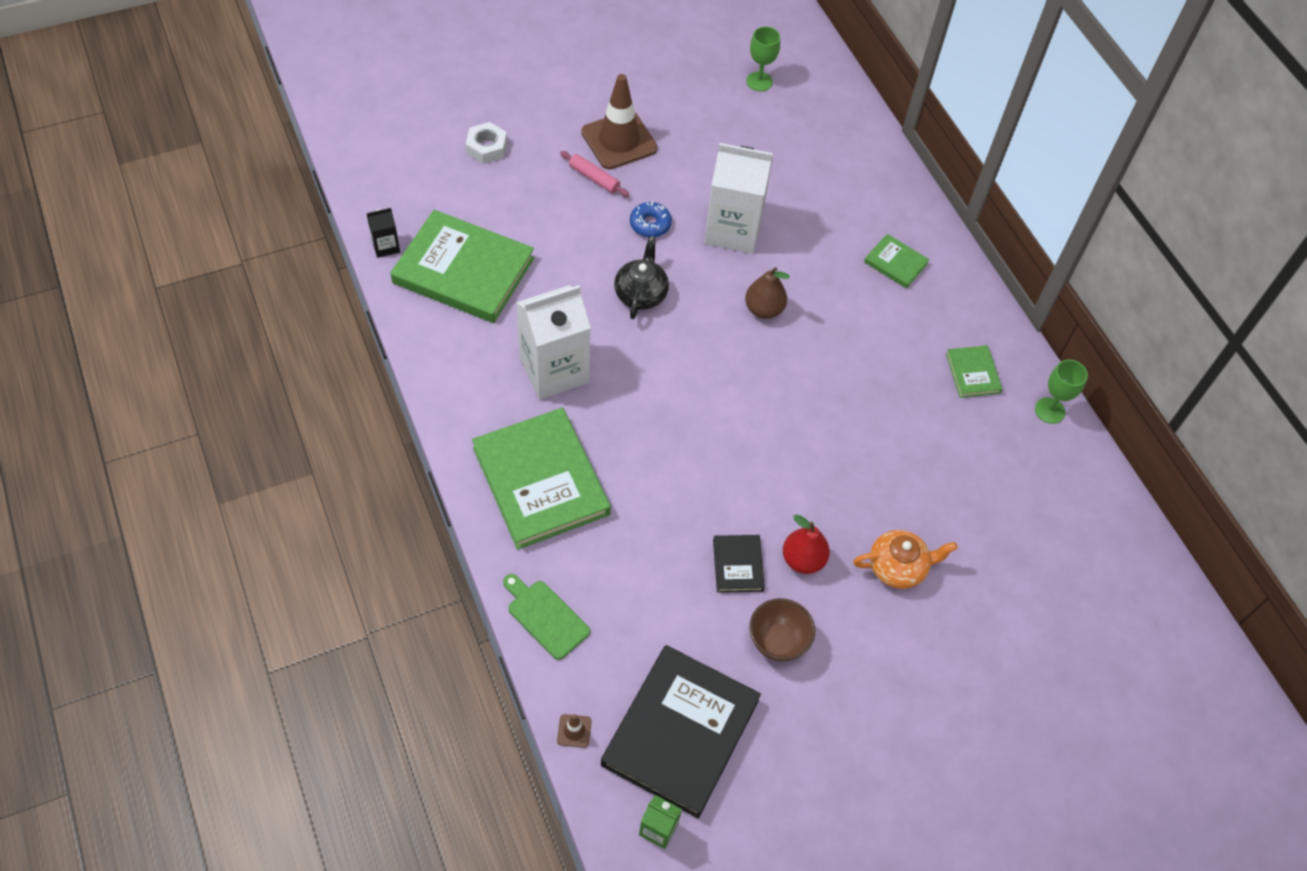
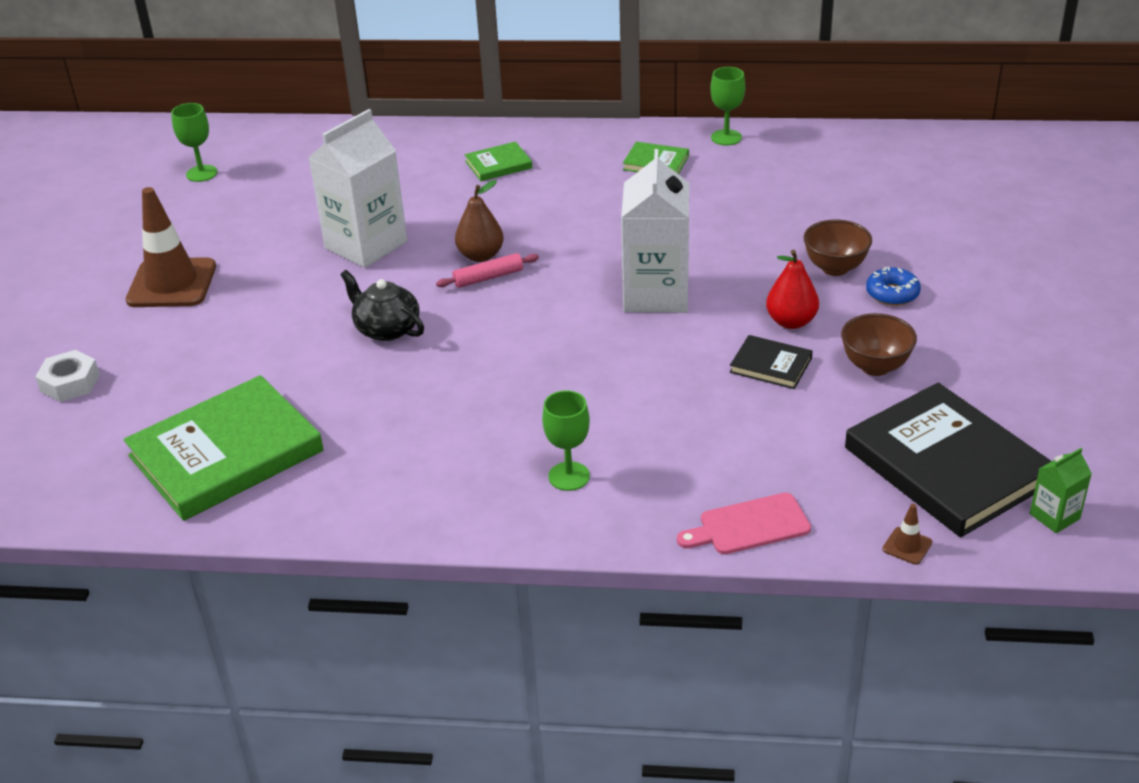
camera: 55 degrees left, 20 degrees down
black carton [367,208,400,258] -> none
green book [472,408,611,550] -> green goblet [542,390,590,491]
green cutting board [503,574,590,660] -> pink cutting board [677,493,811,554]
white carton [516,285,591,400] -> white carton moved to [621,149,689,313]
pink rolling pin [560,151,629,197] -> pink rolling pin moved to [436,253,539,288]
blue donut [630,202,672,237] -> blue donut moved to [866,267,921,306]
orange teapot [853,530,958,589] -> brown bowl [804,220,872,276]

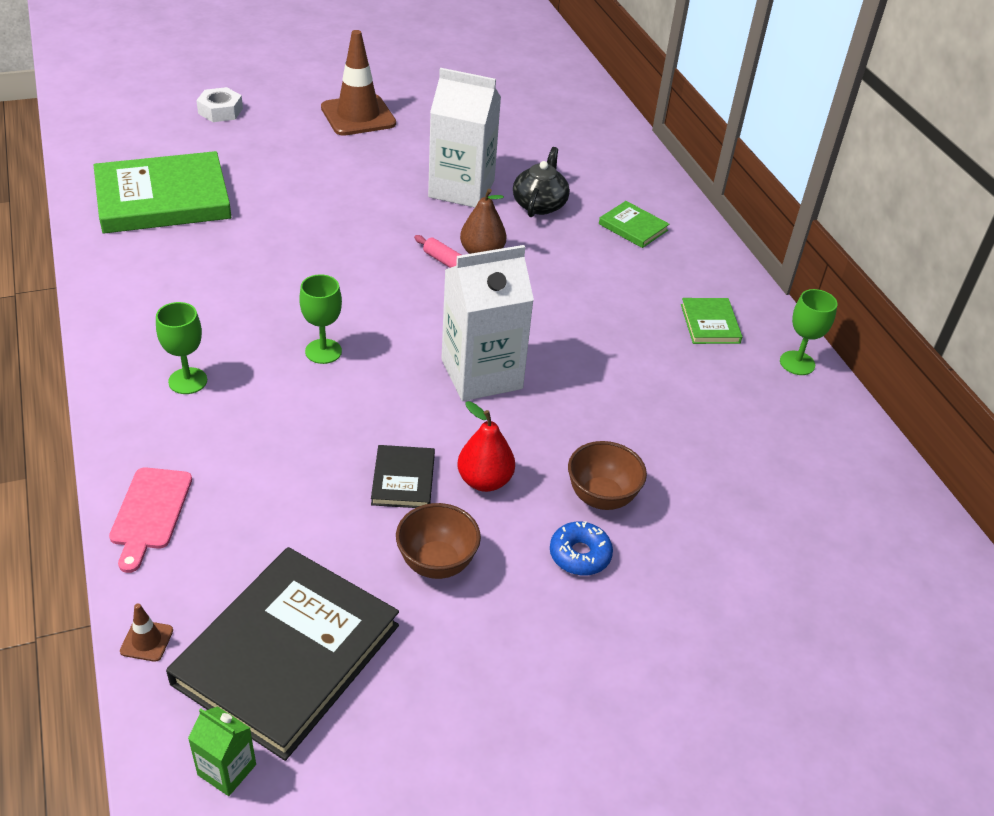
camera: 60 degrees right, 5 degrees up
green book [123,375,324,521] -> green book turned 45 degrees counterclockwise [94,151,231,234]
green goblet [171,103,217,182] -> green goblet moved to [299,274,342,364]
black teapot [340,270,424,341] -> black teapot moved to [513,147,570,217]
pink cutting board [677,493,811,554] -> pink cutting board turned 135 degrees counterclockwise [109,467,192,573]

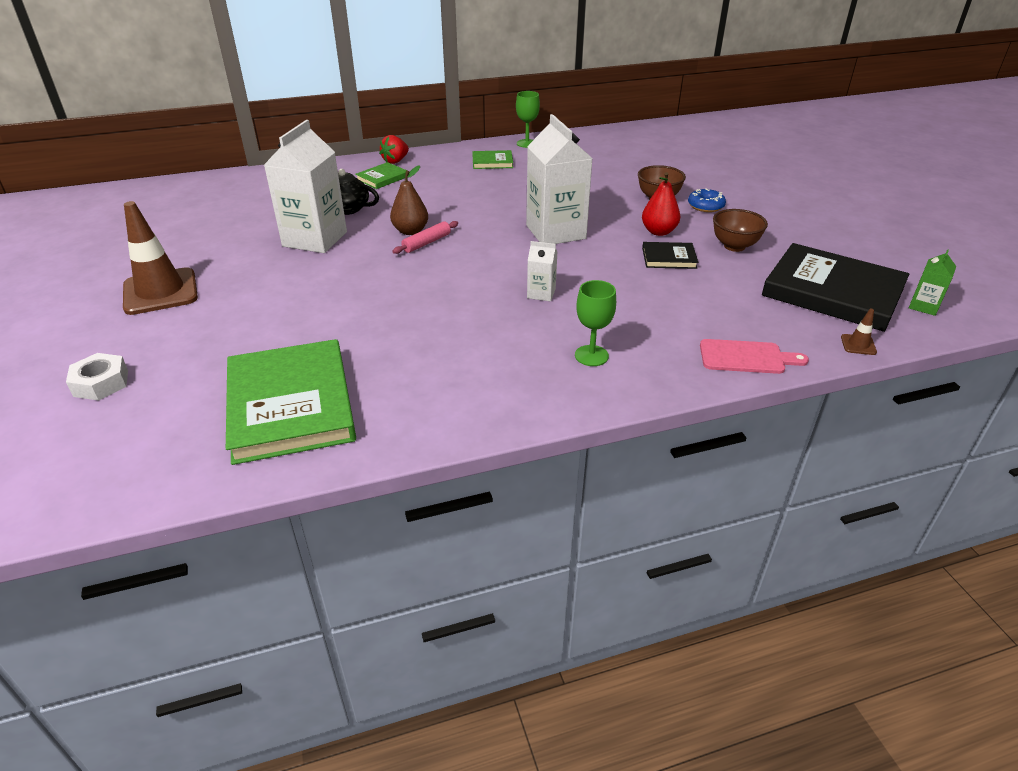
camera: 85 degrees left, 5 degrees down
green goblet [299,274,342,364] -> white carton [527,241,558,301]
none -> red strawberry [379,135,409,164]

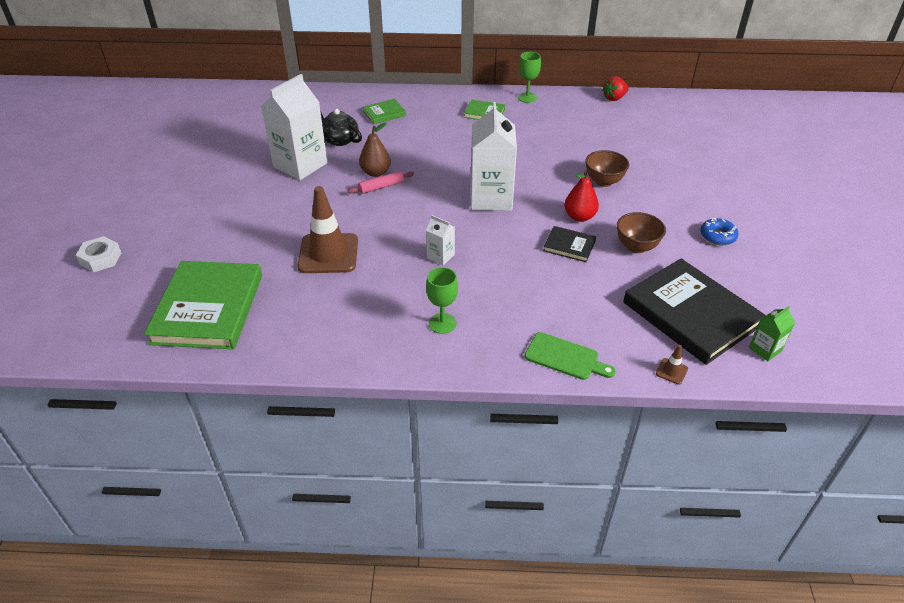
camera: 20 degrees right, 5 degrees up
brown traffic cone [123,201,198,315] -> brown traffic cone moved to [297,186,358,273]
red strawberry [379,135,409,164] -> red strawberry moved to [602,76,629,101]
blue donut [688,188,726,212] -> blue donut moved to [700,218,738,245]
pink cutting board [700,339,809,374] -> green cutting board [525,332,616,380]

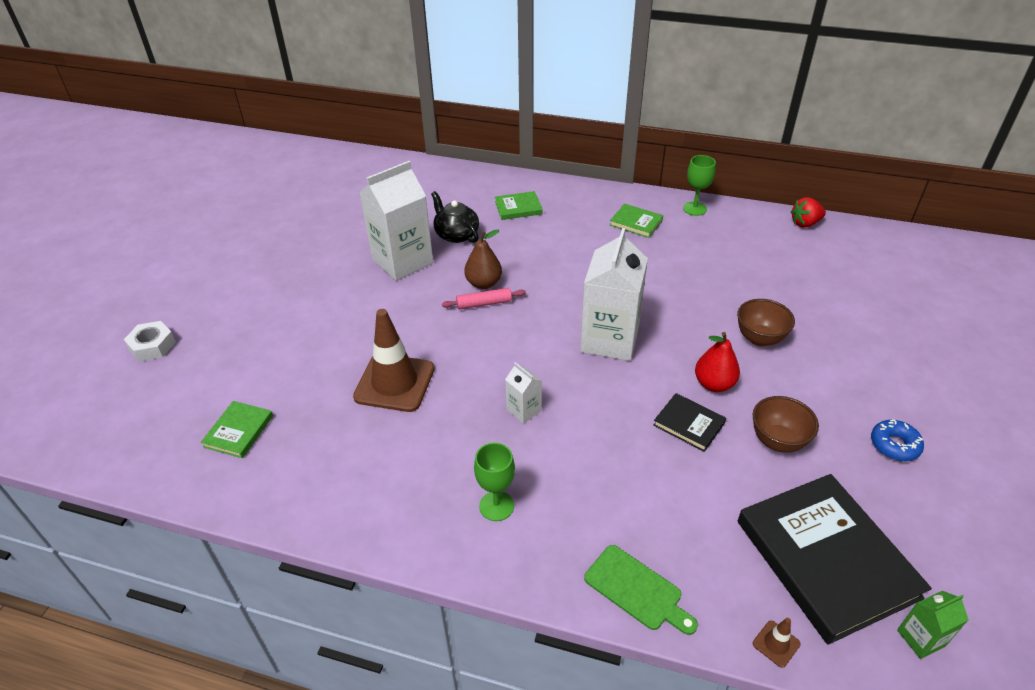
camera: 15 degrees right, 0 degrees up
green book [144,261,262,349] -> green book [201,401,273,458], size x0.46

